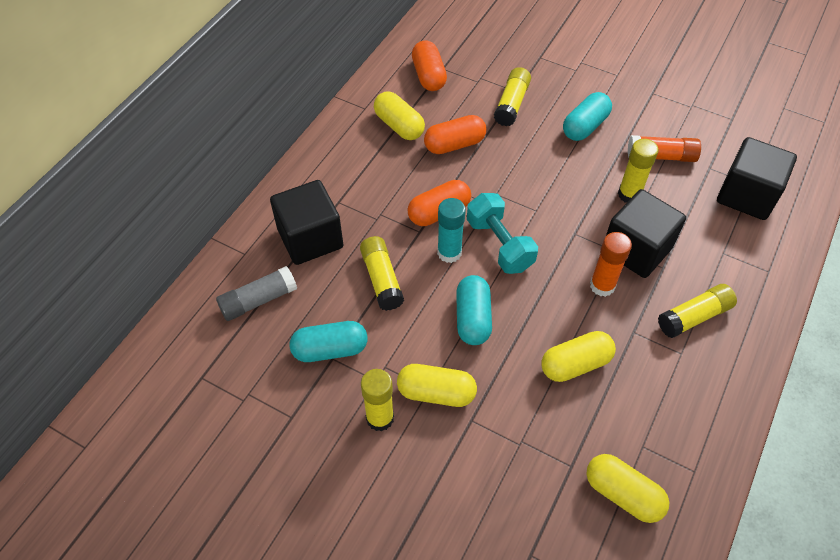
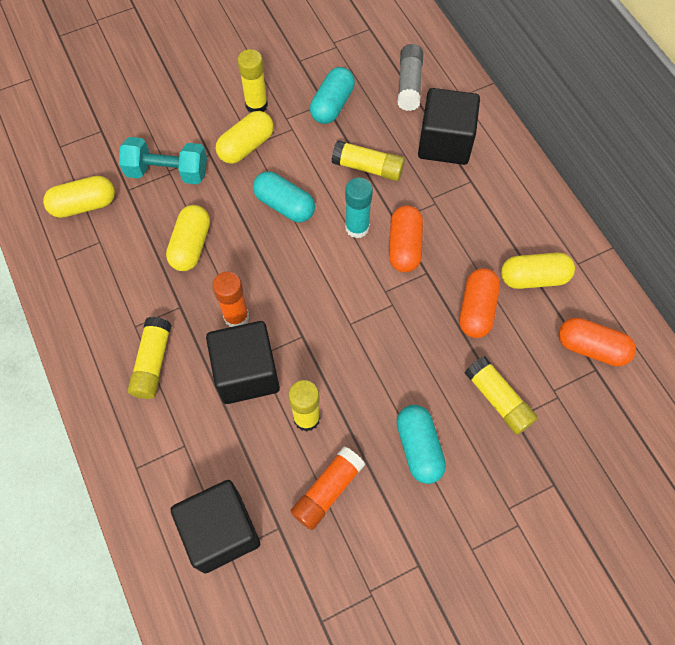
camera: 125 degrees right, 10 degrees up
turquoise dumbbell [467,193,538,274] -> turquoise dumbbell moved to [119,137,207,184]

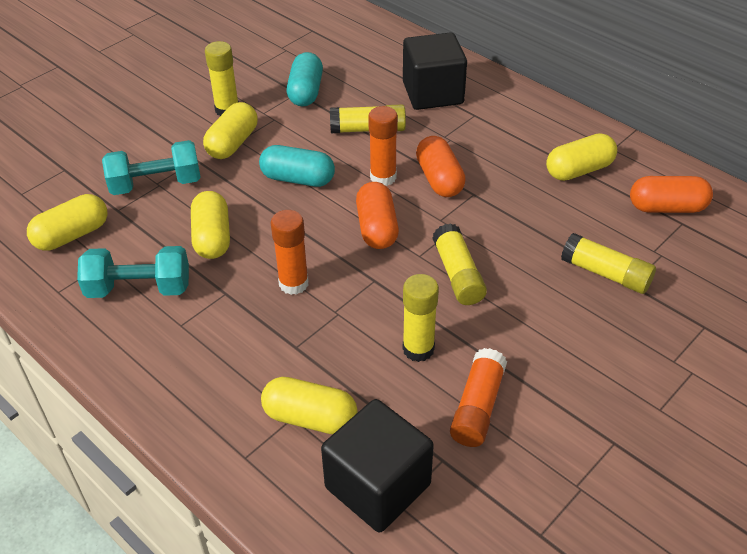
camera: 20 degrees left, 20 degrees down
yellow glue stick [128,317,172,399] -> yellow glue stick moved to [433,223,487,305]
black cube [206,321,280,404] -> none
turquoise glue stick [345,177,373,238] -> orange glue stick [368,106,398,186]
turquoise capsule [396,405,446,484] -> none
grey glue stick [397,44,423,111] -> none
orange capsule [459,268,500,338] -> orange capsule moved to [356,182,399,249]
none -> turquoise dumbbell [77,246,189,298]
none -> yellow capsule [261,377,358,434]

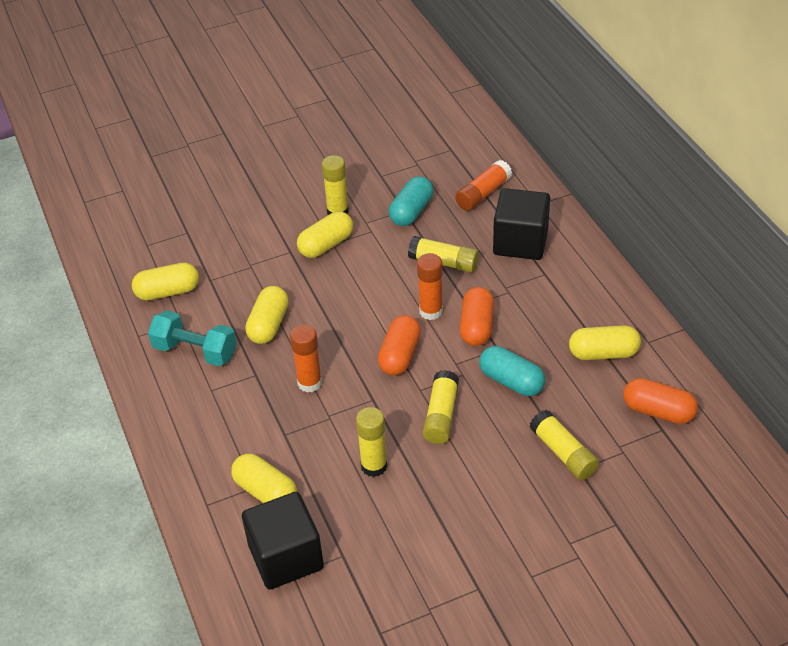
camera: 25 degrees right, 0 degrees up
turquoise dumbbell [102,140,201,195] -> none
turquoise capsule [259,145,335,187] -> turquoise capsule moved to [479,346,545,396]
orange glue stick [450,348,507,447] -> orange glue stick moved to [455,160,512,211]

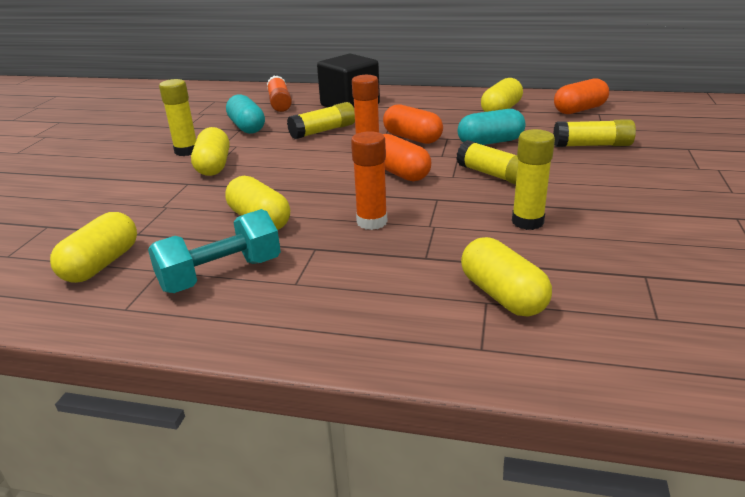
camera: 55 degrees left, 15 degrees down
yellow capsule [231,454,297,503] -> yellow capsule turned 75 degrees clockwise [461,237,552,317]
black cube [242,492,324,590] -> none

